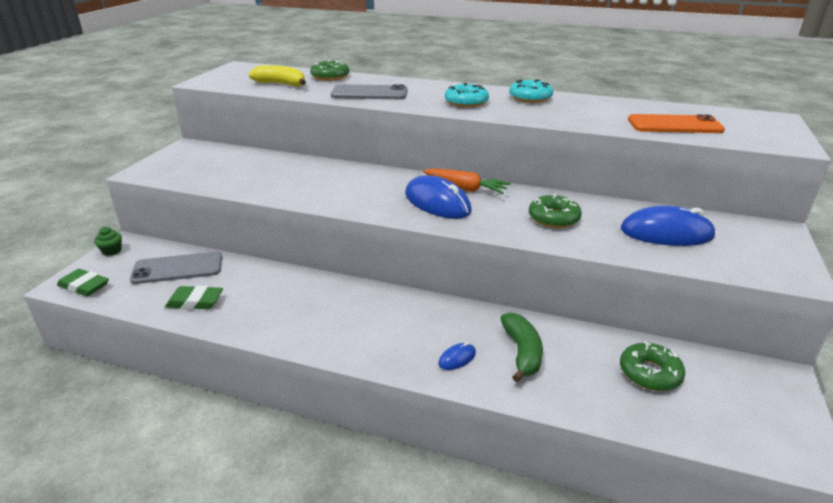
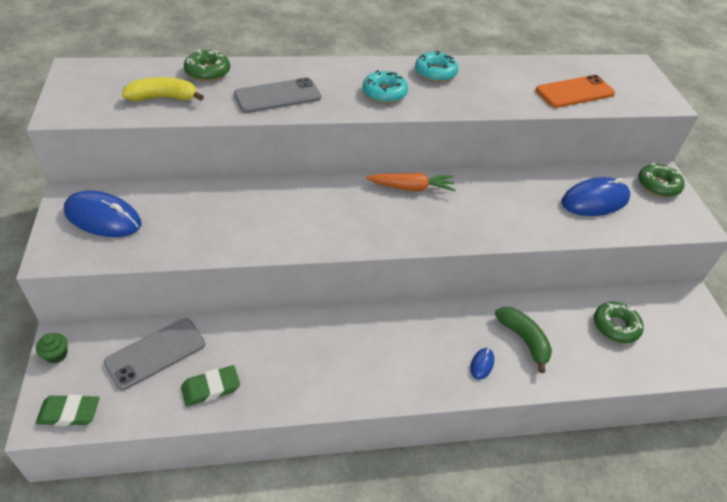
camera: 30 degrees left, 15 degrees up
blue mouse [405,175,472,219] -> blue mouse moved to [64,190,141,237]
green donut [529,194,582,228] -> green donut moved to [638,163,685,197]

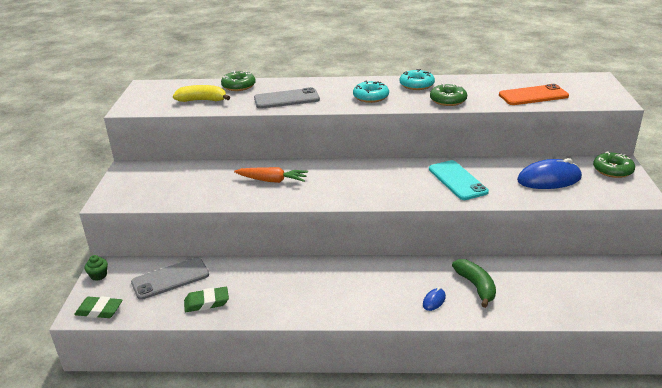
camera: 15 degrees right, 15 degrees down
blue mouse [64,190,141,237] -> none
orange carrot [366,173,456,191] -> orange carrot moved to [234,167,308,183]
green donut [594,302,644,343] -> green donut moved to [430,84,467,106]
none -> turquoise phone [429,160,489,200]

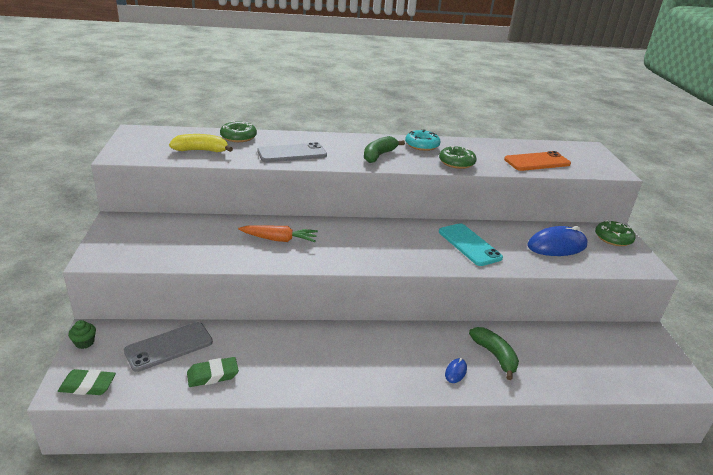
camera: 10 degrees left, 0 degrees up
turquoise donut [353,80,389,103] -> green banana [364,136,405,163]

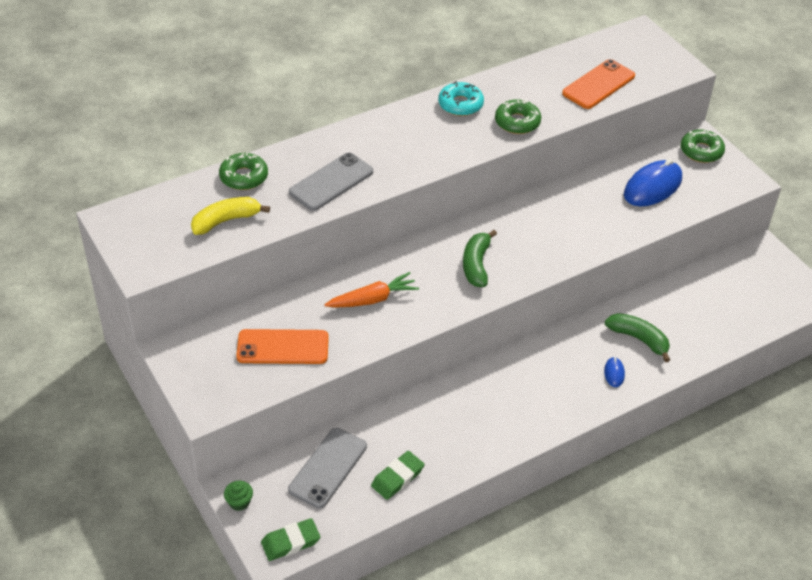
camera: 25 degrees left, 15 degrees up
green banana [364,136,405,163] -> green banana moved to [463,230,497,287]
turquoise phone [439,223,503,266] -> none
none -> orange phone [236,329,329,364]

